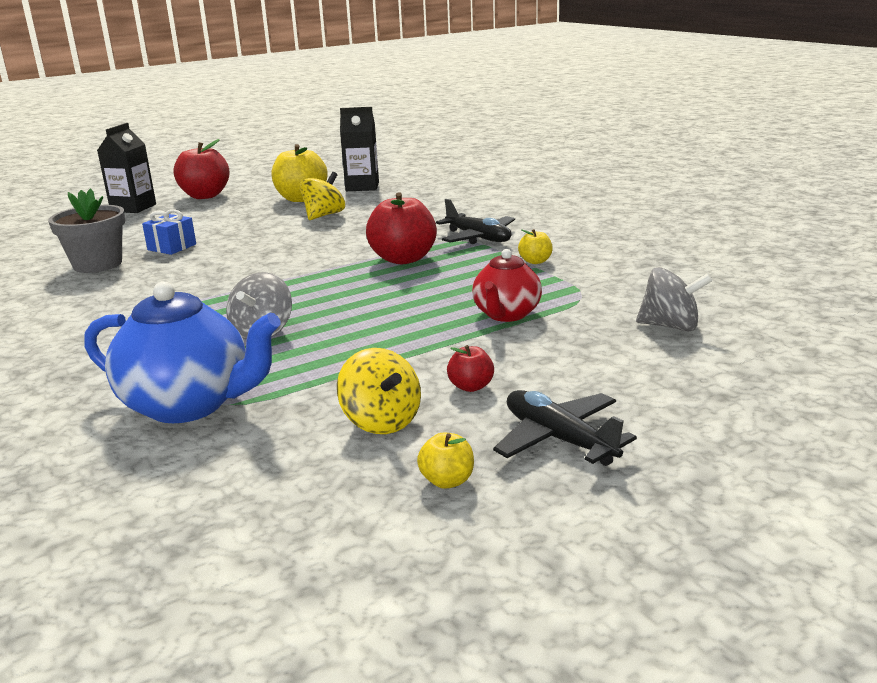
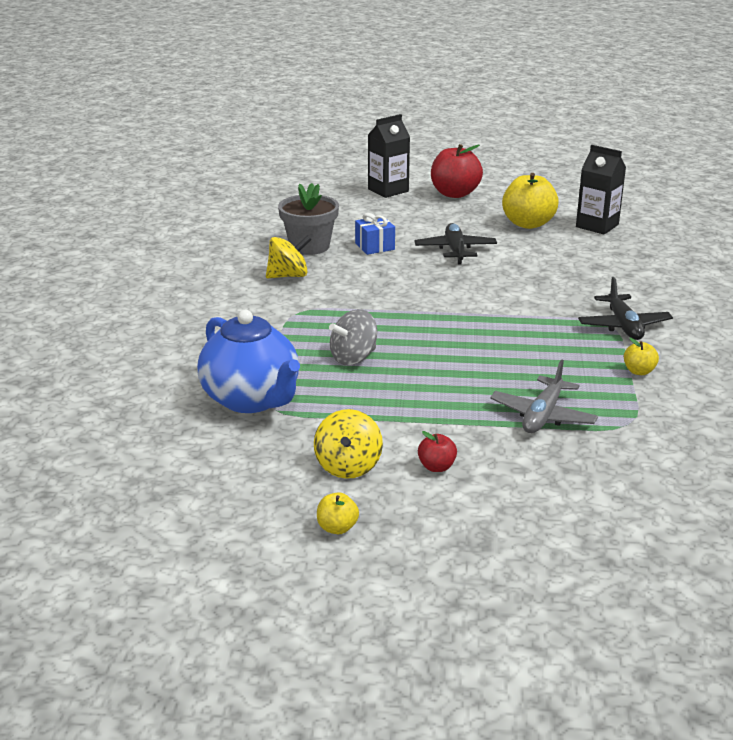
camera: 35 degrees right, 5 degrees up
yellow spinning top [300,172,345,220] -> yellow spinning top moved to [266,235,312,278]
red apple [366,192,437,264] -> none
red teapot [472,249,542,322] -> grey plane [490,359,598,433]
black plane [493,390,637,466] -> black plane moved to [414,223,497,265]
grey spinning top [636,267,713,332] -> none

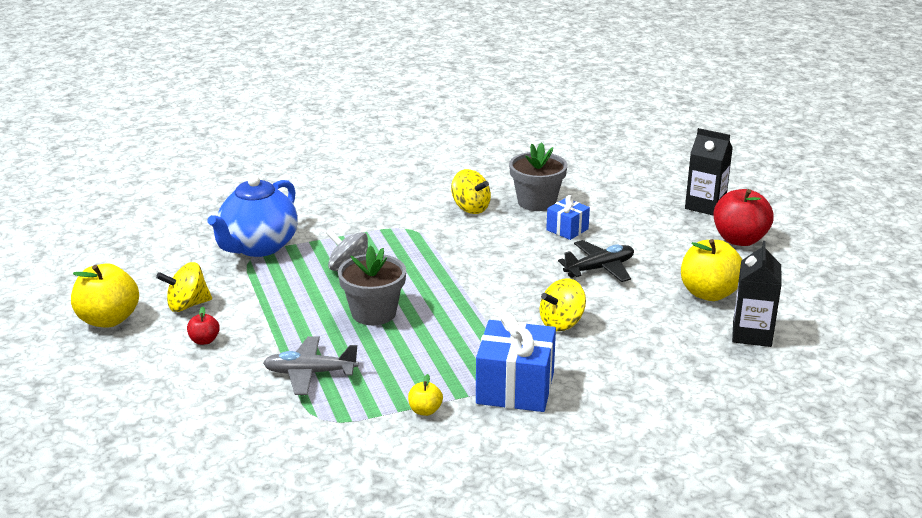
camera: 65 degrees right, 0 degrees up
yellow apple [317,492,359,534] -> yellow apple [71,264,139,328], size x2.09
black plane [578,277,673,340] -> blue gift [476,312,556,412]
none -> grey flower pot [338,245,406,325]
none -> yellow spinning top [540,278,586,331]

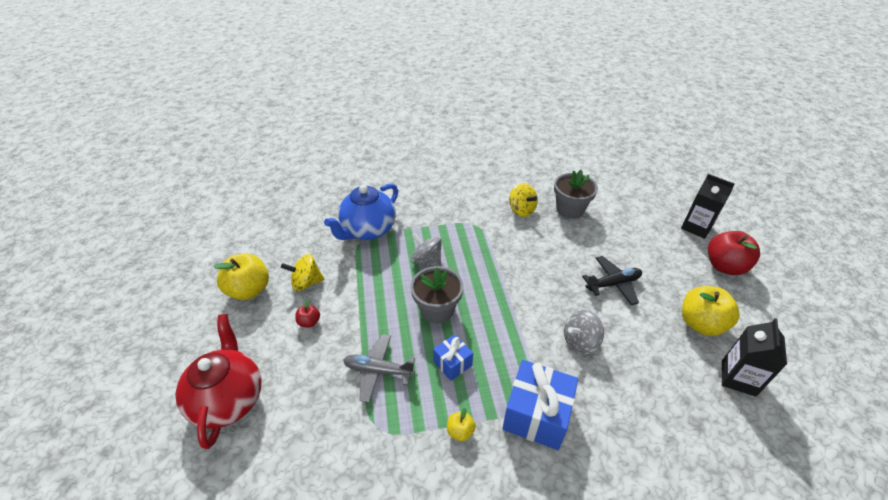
camera: 10 degrees right, 15 degrees up
yellow spinning top [540,278,586,331] -> grey spinning top [564,310,604,354]
blue gift [546,195,590,240] -> blue gift moved to [433,334,473,381]
none -> red teapot [175,314,261,449]

